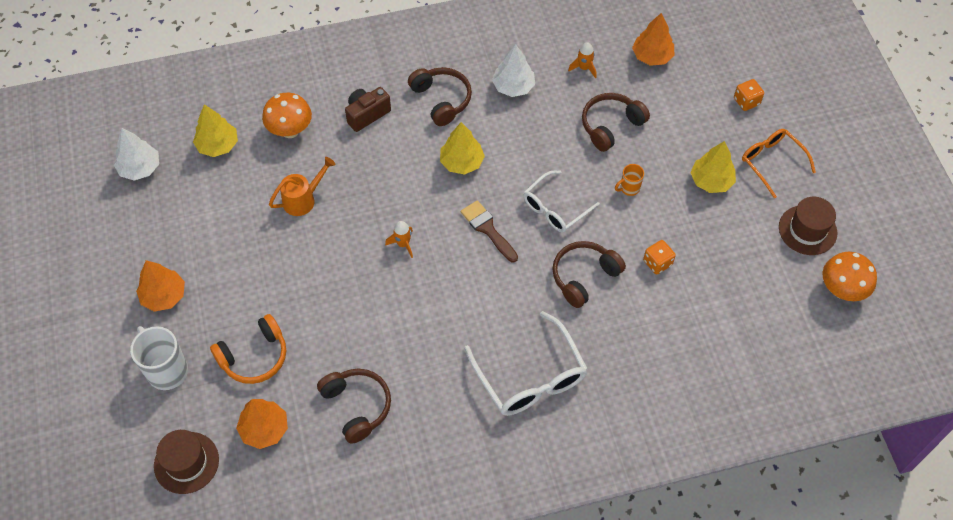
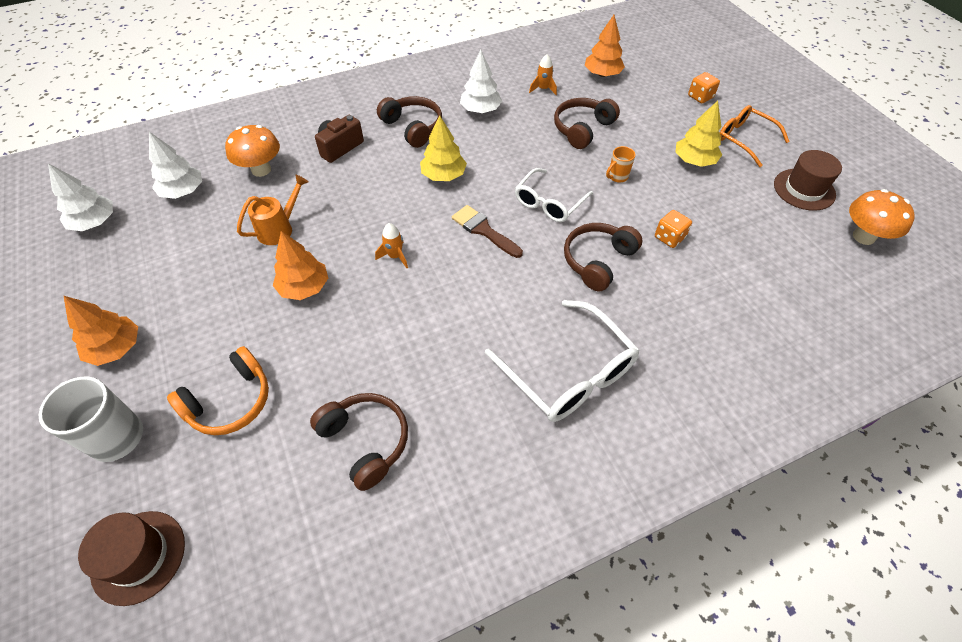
camera: 10 degrees left, 5 degrees down
yellow tree [193,104,238,157] -> white tree [149,132,202,199]
orange tree [236,399,288,449] -> orange tree moved to [273,231,328,300]

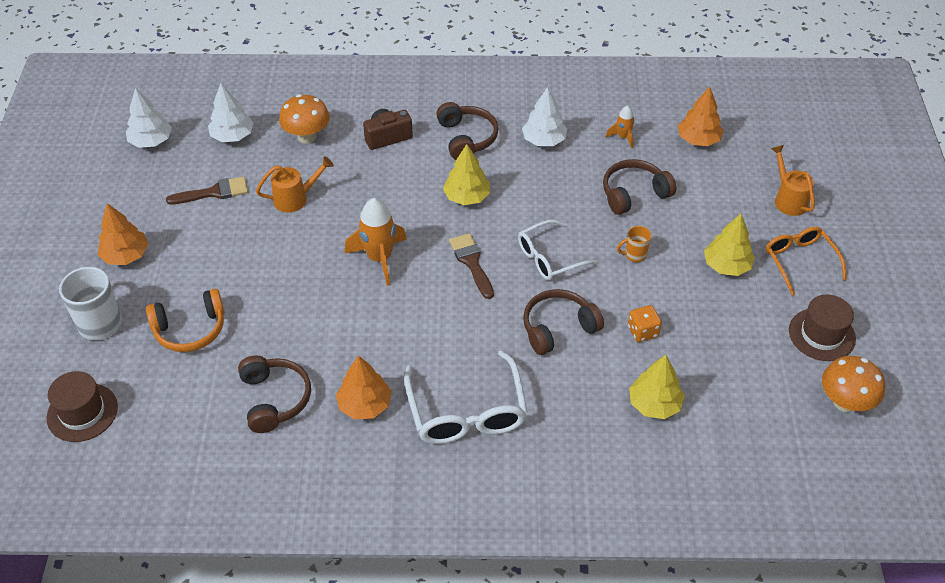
camera: 25 degrees right, 5 degrees down
orange tree [273,231,328,300] -> orange tree moved to [336,355,391,420]
orange rocket [375,223,408,268] -> orange rocket [345,198,407,286], size x1.90
orange dice [688,72,720,103] -> orange watering can [771,145,815,216]
none -> brown brush [166,176,248,204]
none -> yellow tree [629,355,685,419]

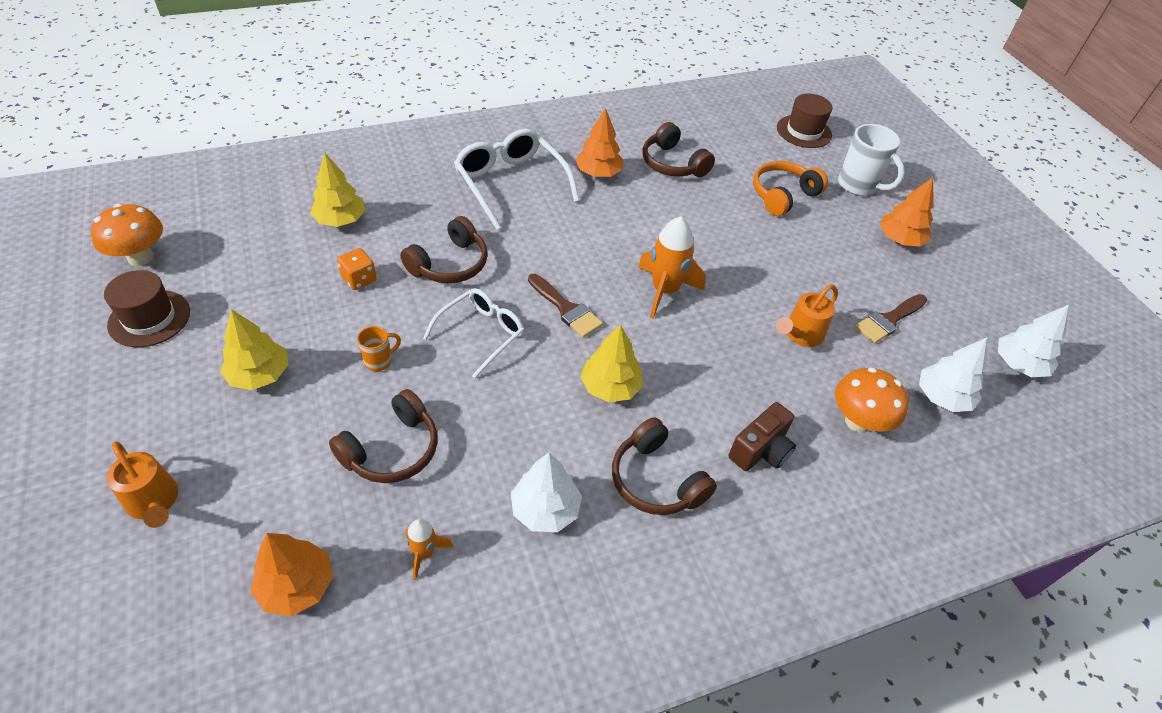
camera: 155 degrees right, 0 degrees up
orange glasses [766,226,847,296] -> none

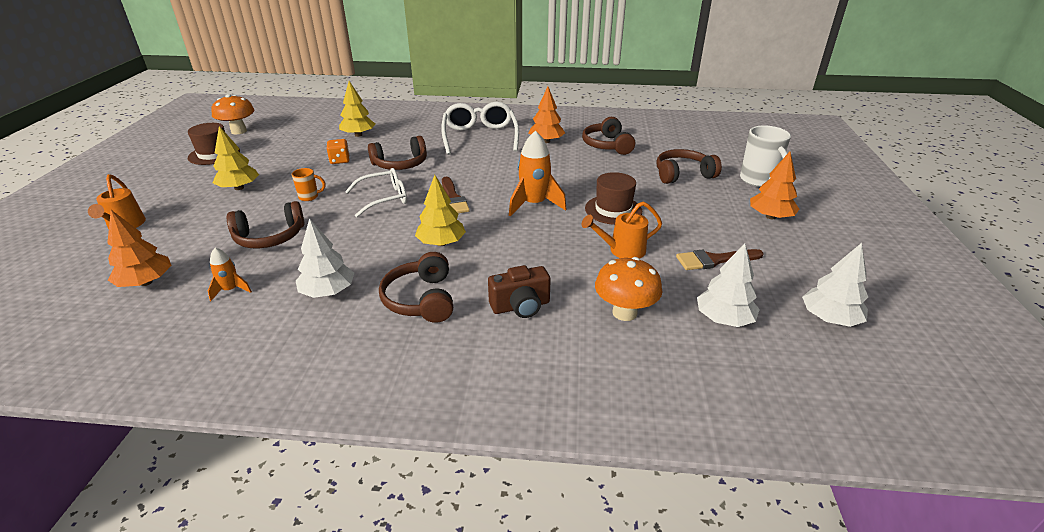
camera: 30 degrees right, 15 degrees down
orange headphones [753,161,828,216] -> brown headphones [656,149,722,184]
brown hat [777,94,832,148] -> brown hat moved to [585,172,642,225]

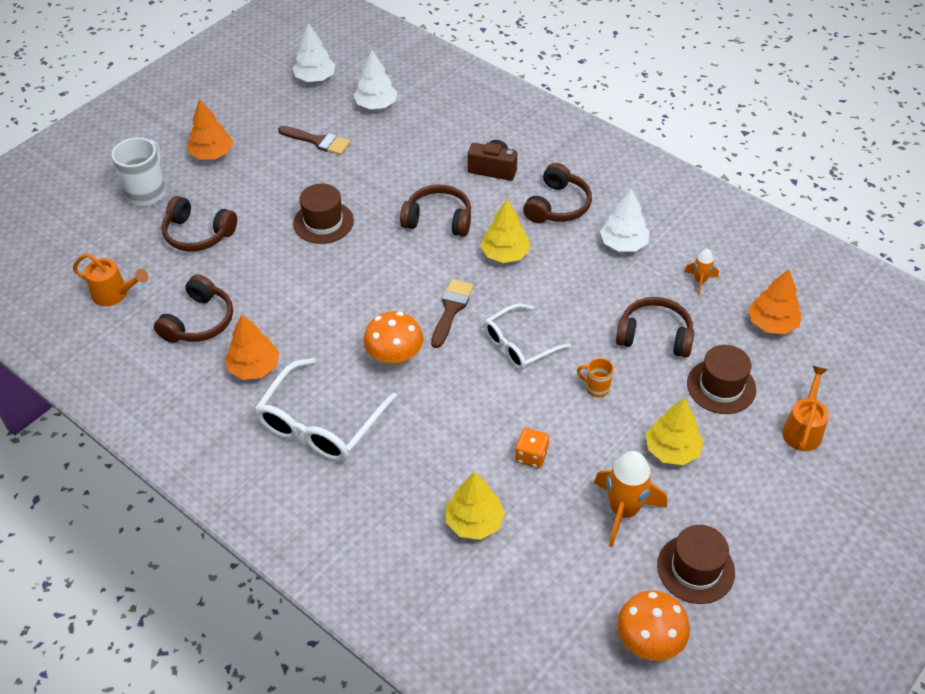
camera: 145 degrees left, 15 degrees up
white glasses [345,168,407,217] -> white glasses turned 45 degrees counterclockwise [484,303,571,370]
brown headphones [368,136,427,170] -> brown headphones moved to [400,184,471,237]
orange rocket [509,130,567,217] -> orange rocket moved to [594,451,667,547]
orange watering can [582,202,662,259] -> orange watering can moved to [73,253,148,306]
orange mushroom [595,257,662,321] -> orange mushroom moved to [363,311,423,367]
none -> brown hat [687,345,756,414]

